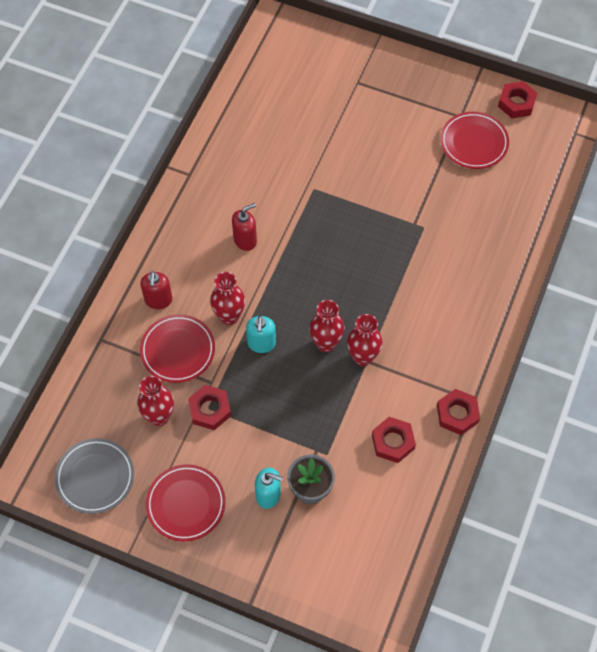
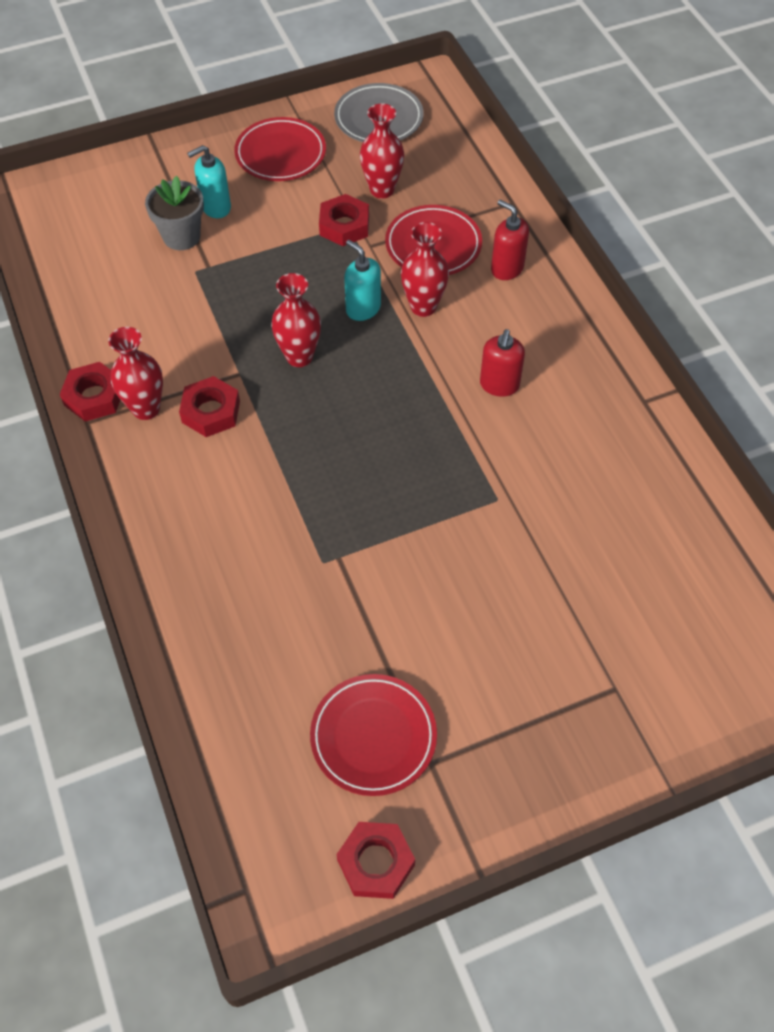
camera: 135 degrees right, 5 degrees down
red vase [347,314,383,366] -> red vase moved to [108,327,163,420]
red nut [372,417,416,463] -> red nut moved to [179,376,240,437]

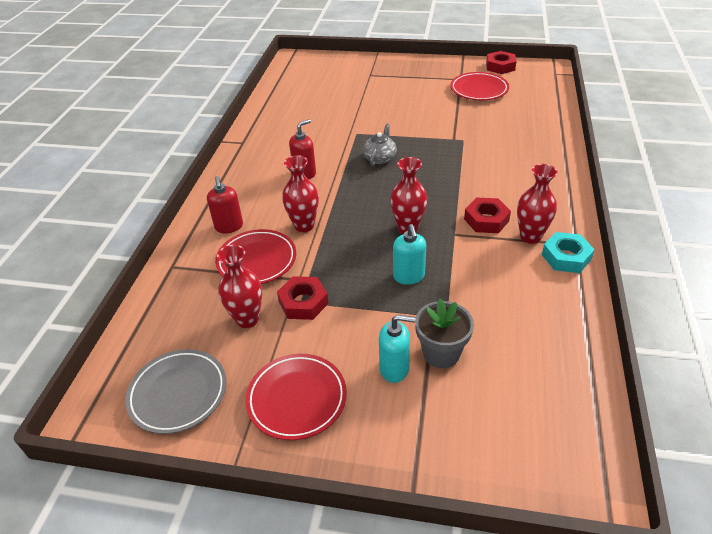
camera: 145 degrees left, 15 degrees down
red nut [60,362,120,422] -> turquoise nut [542,232,595,273]
turquoise soap dispenser [344,240,381,321] -> turquoise soap dispenser moved to [393,224,426,285]
none -> grey teapot [363,123,397,166]

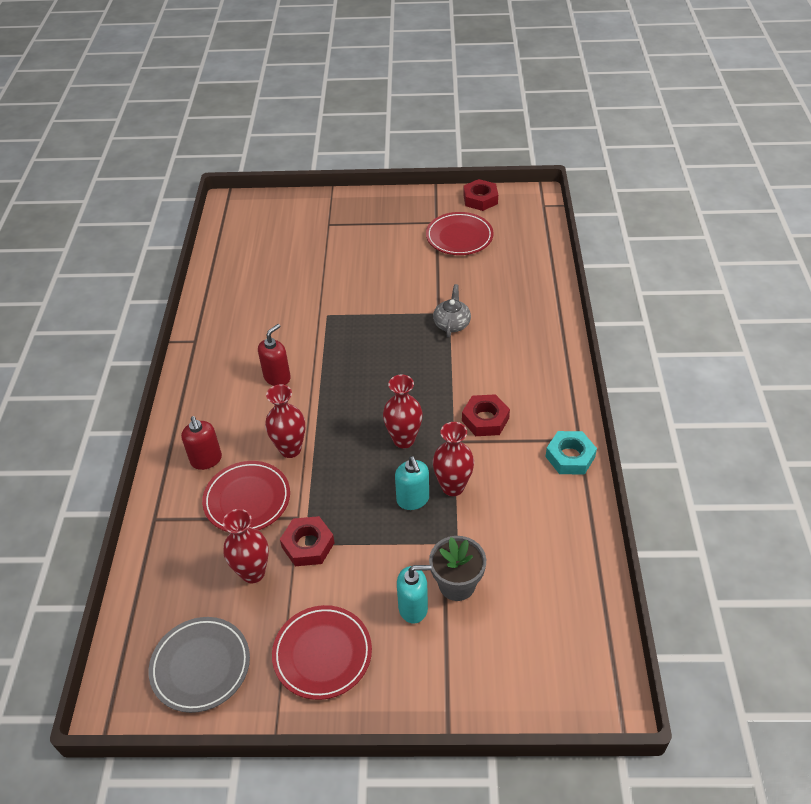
camera: 10 degrees left, 5 degrees up
grey teapot [363,123,397,166] -> grey teapot moved to [433,284,471,337]
red vase [517,164,558,244] -> red vase moved to [433,422,474,496]

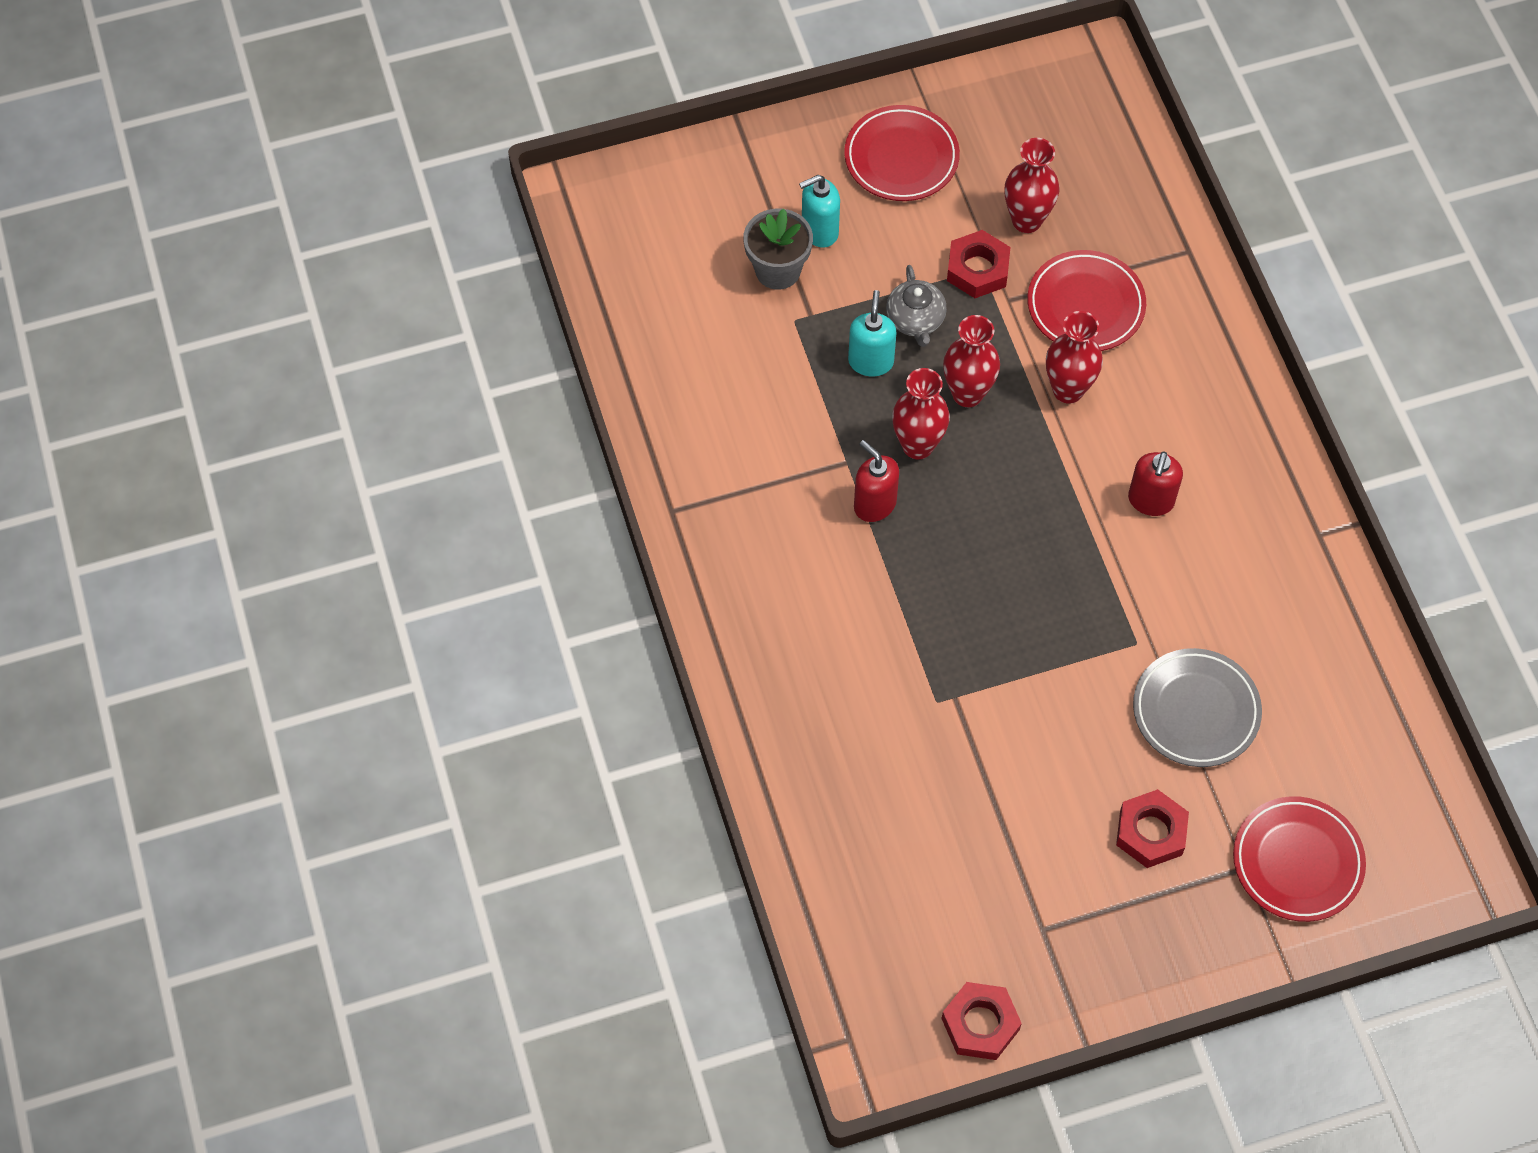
camera: 160 degrees right, 15 degrees up
grey plate [149,617,250,713] -> grey plate moved to [1133,648,1262,767]
red soap dispenser [181,416,222,470] -> red soap dispenser moved to [854,440,899,522]
turquoise soap dispenser [395,456,429,510] -> turquoise soap dispenser turned 45 degrees clockwise [848,290,896,376]
red plate [426,212,494,255] -> red plate moved to [1233,796,1366,922]
grey teapot [433,284,471,337] -> grey teapot moved to [886,265,947,347]
red vase [433,422,474,496] -> red vase moved to [943,315,1000,407]
red nut [462,394,510,436] -> red nut moved to [1116,789,1189,868]
turquoise nut [545,431,597,475] -> none

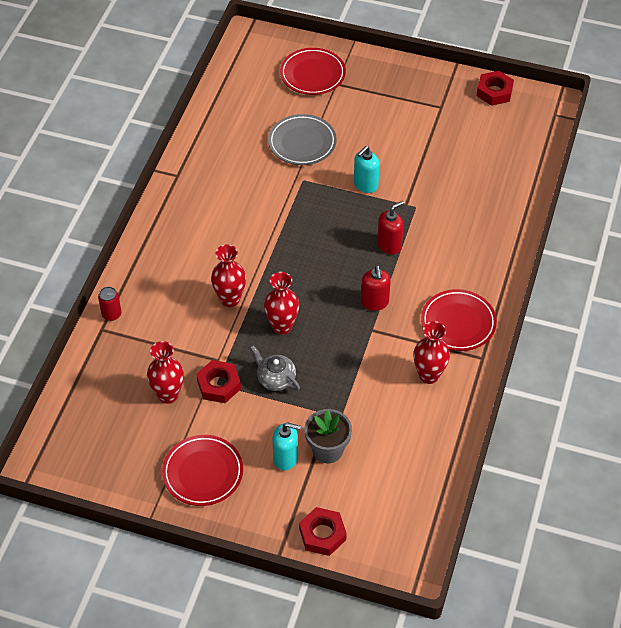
camera: 145 degrees left, 10 degrees down
turquoise soap dispenser [848,290,896,376] -> turquoise soap dispenser moved to [354,146,380,193]
grey teapot [886,265,947,347] -> grey teapot turned 75 degrees counterclockwise [250,345,300,391]
red vase [892,368,950,459] -> red vase moved to [414,321,450,384]
red plate [1027,250,1146,351] -> red plate moved to [421,289,497,351]
red nut [1116,789,1189,868] -> red nut moved to [299,507,347,556]
red soap dispenser [1128,451,1183,516] -> red soap dispenser moved to [377,201,404,255]
none -> red can [98,287,121,321]

